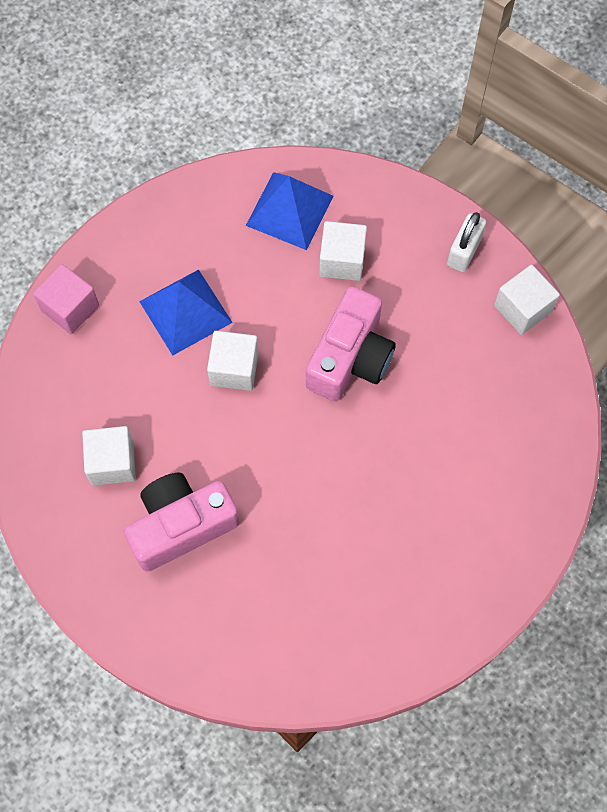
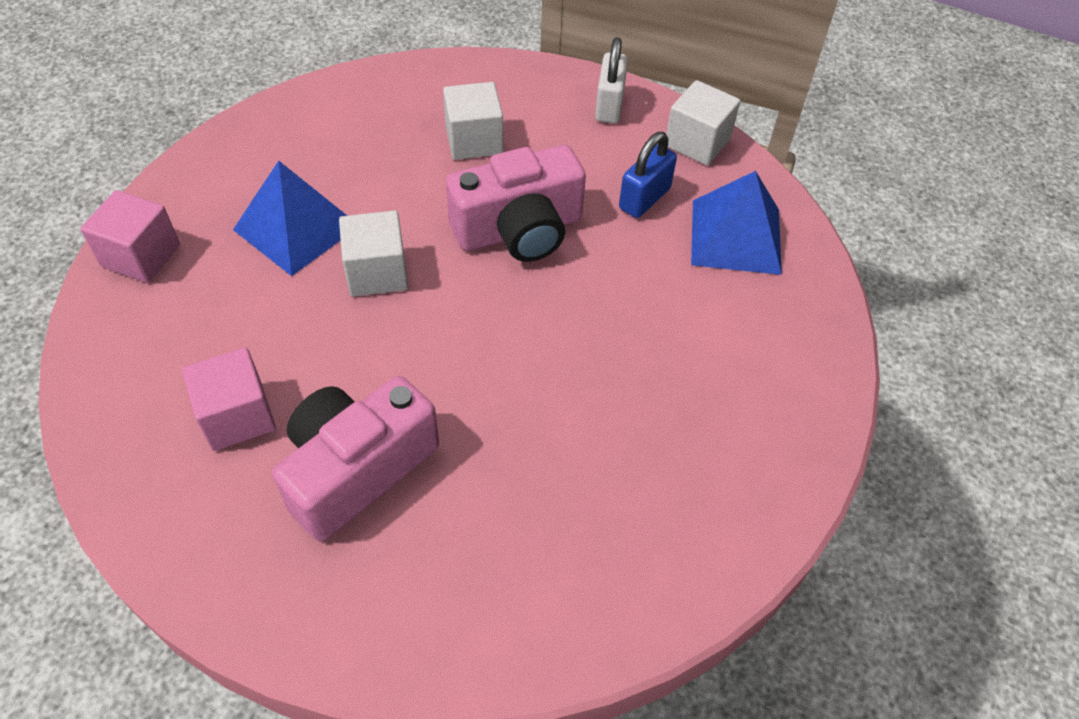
camera: 20 degrees left, 15 degrees down
white cube [82,426,136,485] -> pink cube [182,348,276,451]
blue pyramid [246,172,333,250] -> blue pyramid moved to [691,171,782,275]
pink camera [306,286,396,402] -> pink camera turned 60 degrees clockwise [446,145,586,262]
none -> blue padlock [619,132,677,218]

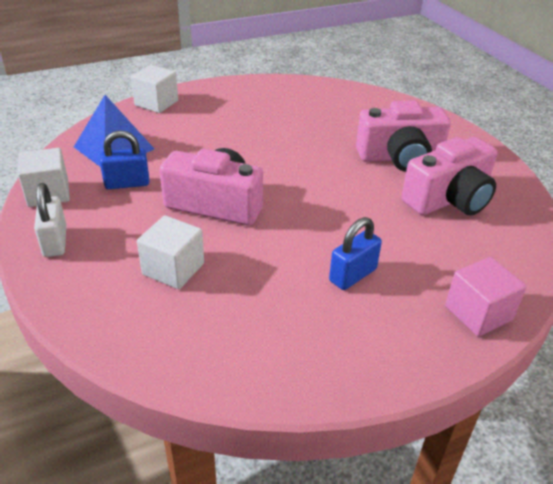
camera: 140 degrees left, 15 degrees down
pink cube [182,348,276,451] -> pink camera [401,137,497,215]
blue pyramid [233,161,347,276] -> blue padlock [329,217,382,290]
white cube [339,210,408,297] -> white cube moved to [131,65,178,113]
white padlock [595,37,628,123] -> white padlock turned 60 degrees counterclockwise [34,183,67,257]

